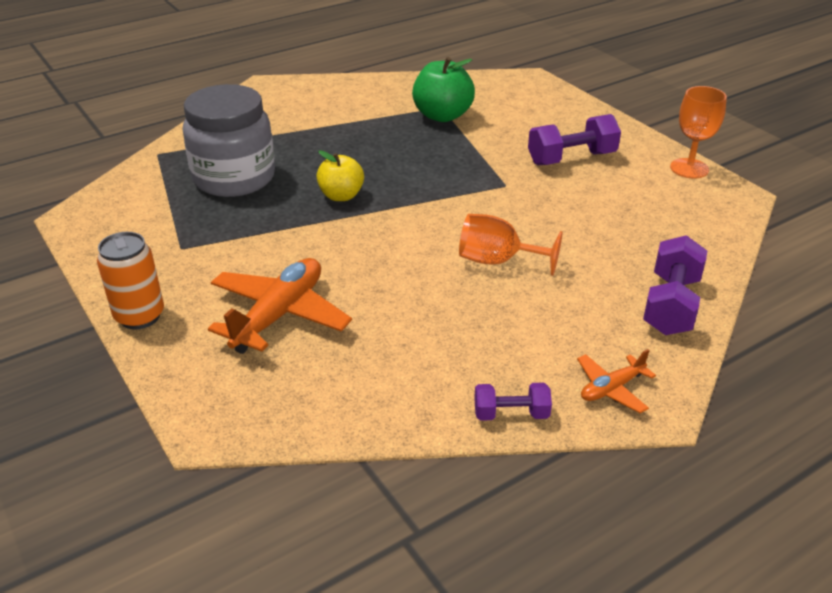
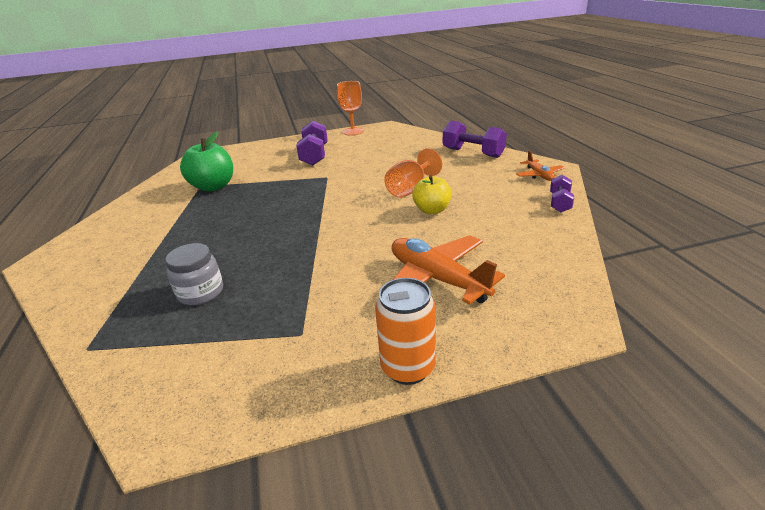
camera: 70 degrees left, 5 degrees down
grey jar [183,84,275,197] -> grey jar [165,243,223,305], size x0.52
yellow apple [317,150,364,201] -> yellow apple moved to [412,175,451,214]

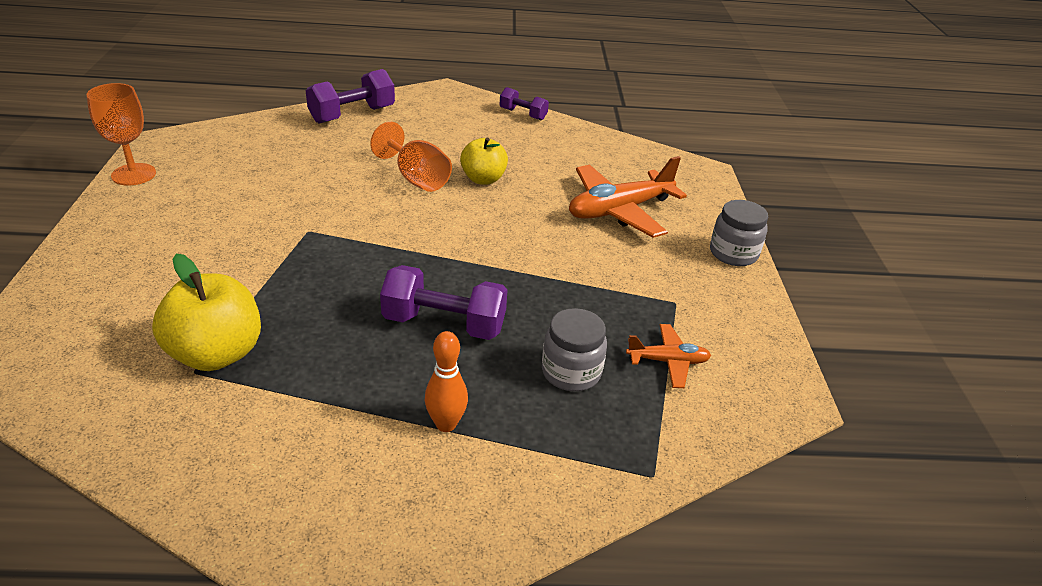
camera: 80 degrees left, 5 degrees up
green apple [180,131,233,192] -> yellow apple [152,254,261,371]
purple dumbbell [296,121,328,166] -> purple dumbbell moved to [380,265,508,340]
orange can [375,278,436,385] -> grey jar [710,200,768,266]
orange plane [516,151,565,181] -> orange plane moved to [626,324,711,388]
none -> orange bowling pin [425,331,468,432]

